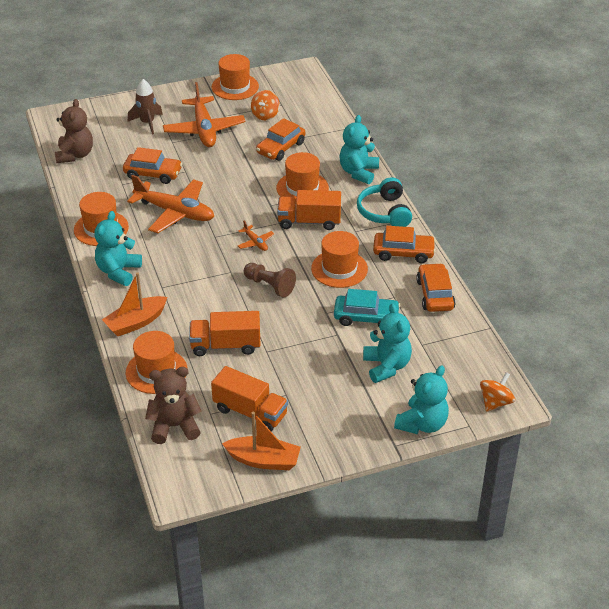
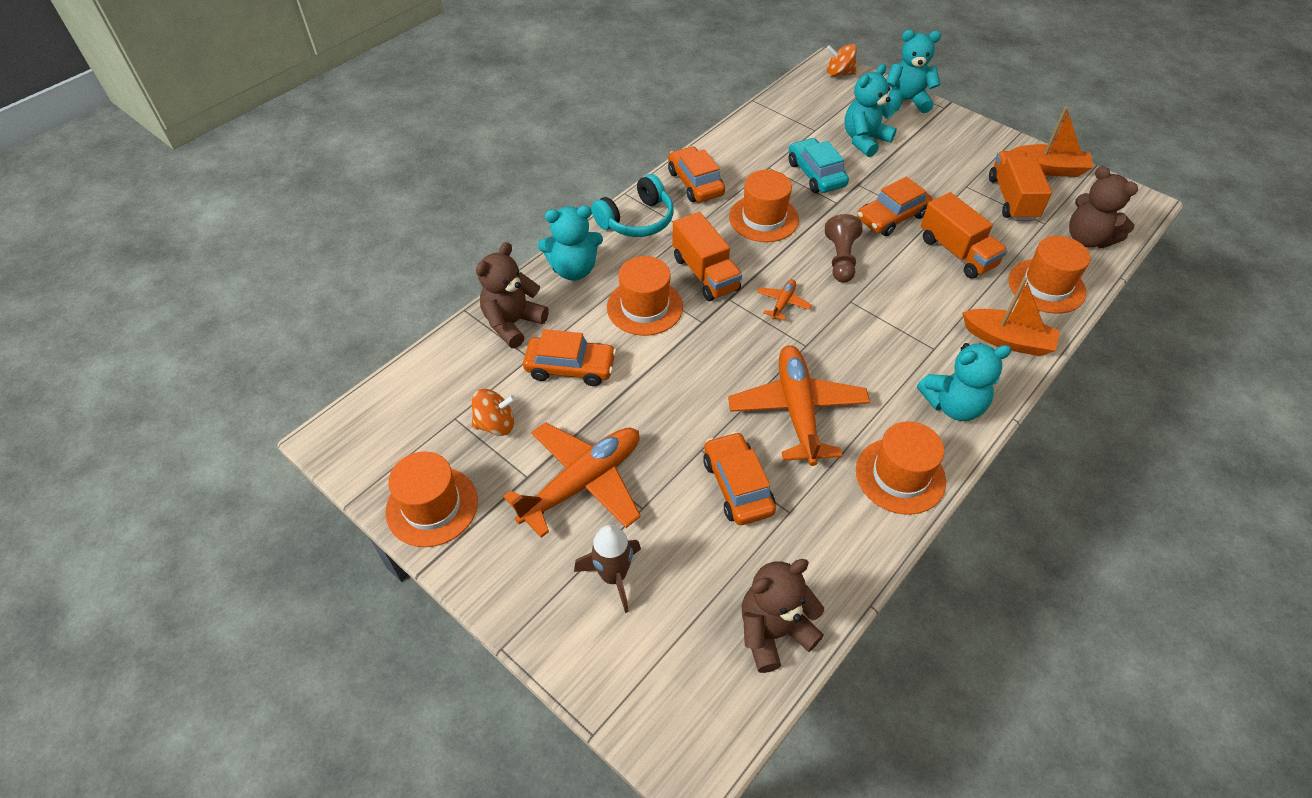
camera: 120 degrees left, 10 degrees up
orange boat [222,412,301,470] -> orange boat turned 120 degrees clockwise [1010,107,1093,177]
orange car [416,263,456,312] -> orange car moved to [857,177,932,236]
none -> brown teddy bear [476,242,549,348]

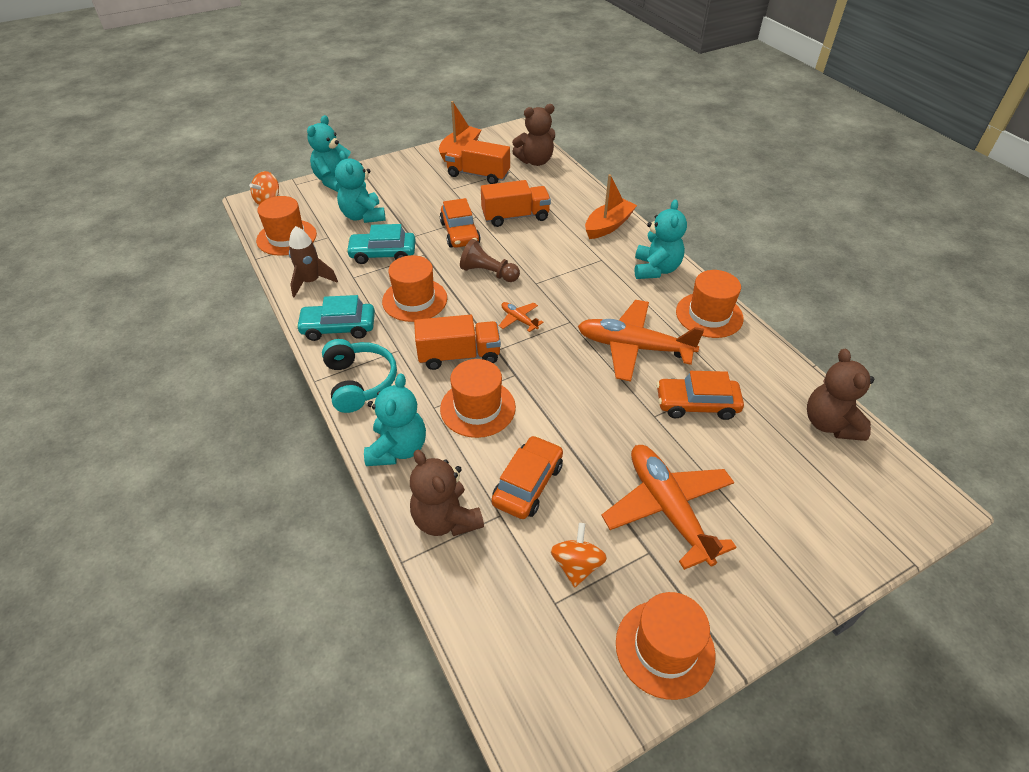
camera: 70 degrees left, 5 degrees down
brown rocket [574,525,641,613] -> brown rocket moved to [289,226,338,297]
orange car [668,146,725,202] -> turquoise car [296,295,375,341]
orange hat [1008,236,1090,314] -> orange hat moved to [256,196,317,256]

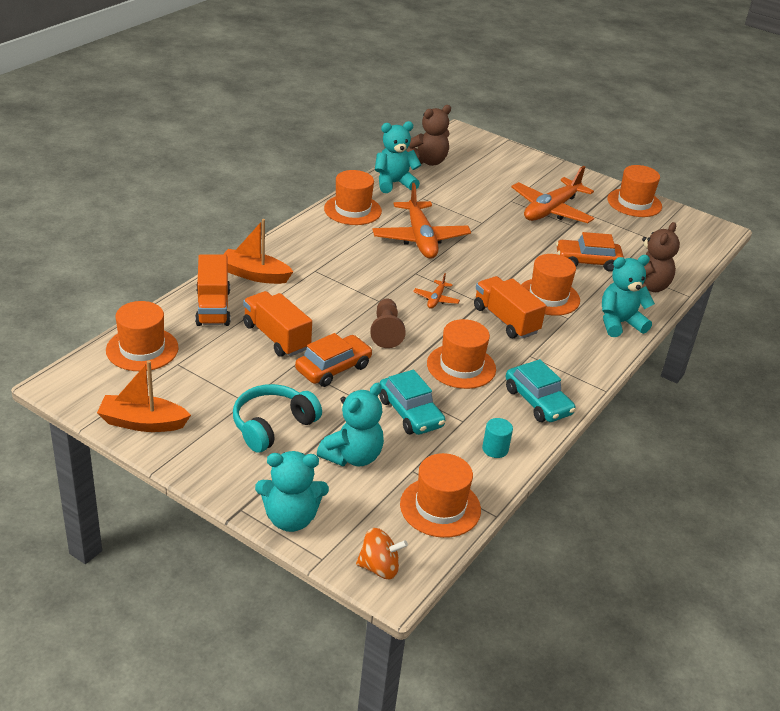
camera: 120 degrees left, 10 degrees down
brown rocket [289,226,338,297] -> turquoise cylinder [482,418,513,458]
turquoise headphones [322,339,397,413] -> turquoise headphones moved to [233,384,322,453]
orange truck [445,140,510,184] -> orange truck moved to [195,254,230,326]
brown teddy bear [512,104,555,166] -> orange hat [106,301,179,371]
orange spinning top [550,523,607,587] -> none
turquoise teddy bear [634,199,687,279] -> turquoise teddy bear moved to [375,121,421,193]
orange car [656,371,744,420] -> none

